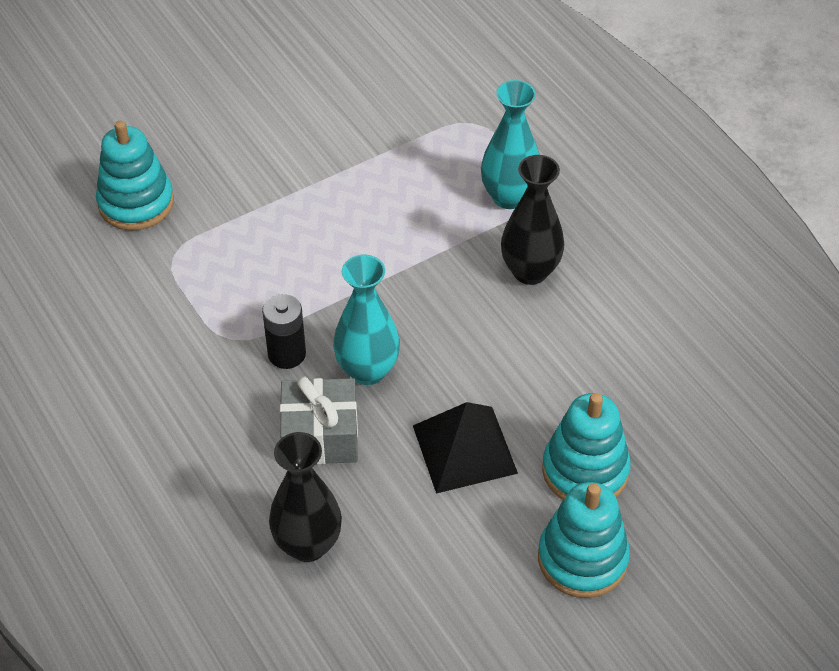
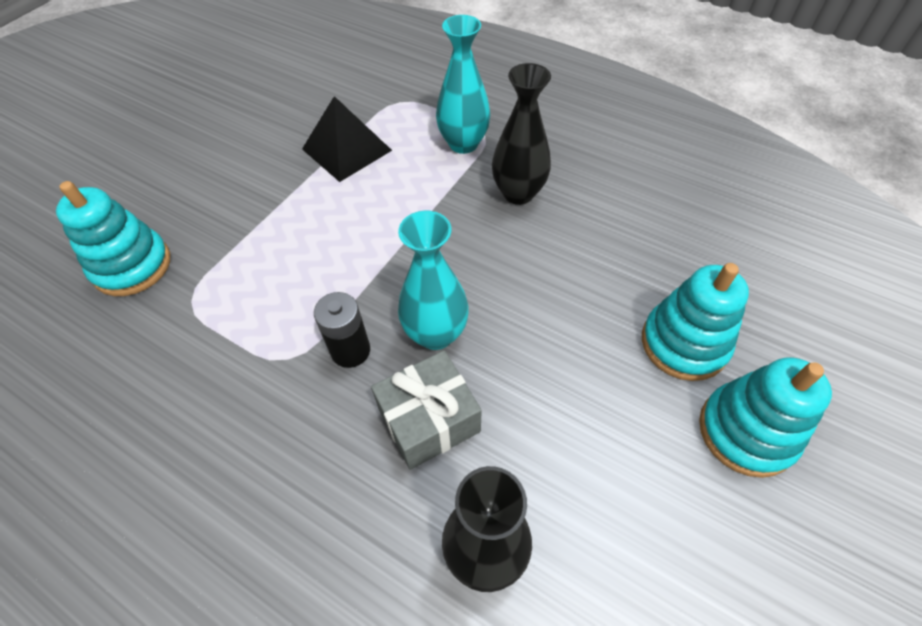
camera: 25 degrees left, 5 degrees up
black pyramid [413,402,518,494] -> black pyramid moved to [302,96,392,182]

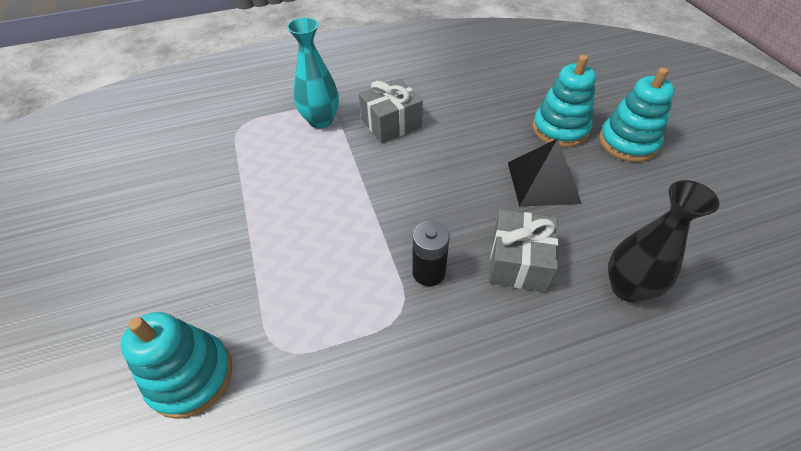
camera: 50 degrees left, 5 degrees down
black pyramid [302,96,392,182] -> black pyramid moved to [508,138,582,207]
turquoise vase [398,211,469,350] -> none
black vase [492,63,551,205] -> grey gift [359,78,423,143]

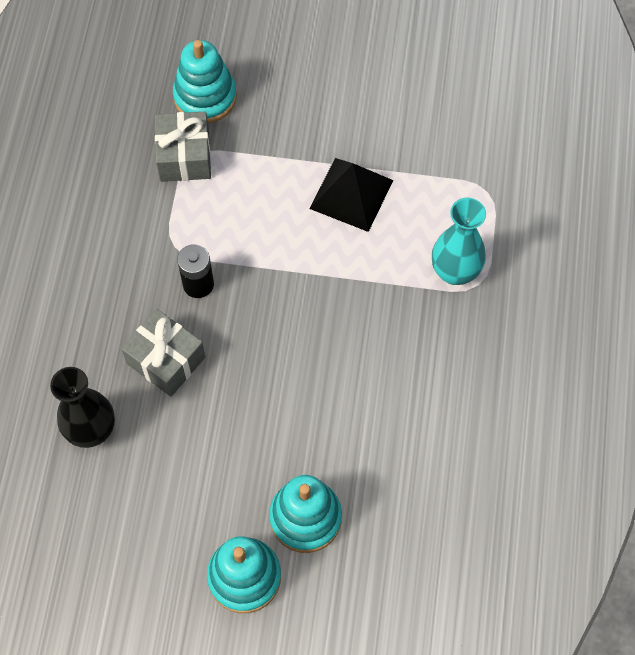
camera: 115 degrees right, 15 degrees up
grey gift [359,78,423,143] -> grey gift moved to [155,111,211,182]
black pyramid [508,138,582,207] -> black pyramid moved to [310,158,393,232]

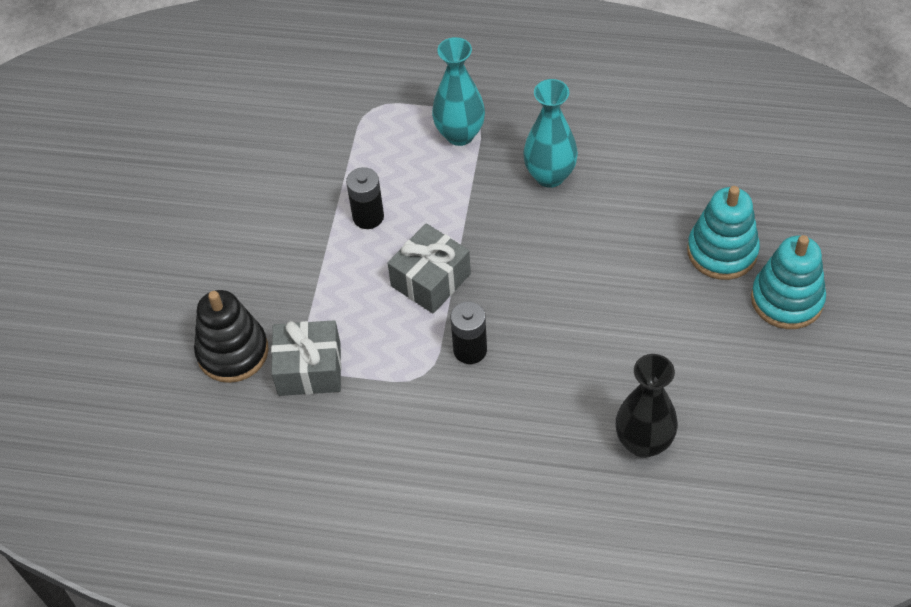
camera: 85 degrees left, 10 degrees down
grey gift [121,309,205,397] -> grey gift moved to [387,223,471,314]
turquoise stacking toy [173,40,237,123] -> black stacking toy [194,290,268,383]
black pyramid [310,158,393,232] -> black battery [346,167,384,229]
none -> turquoise vase [523,79,578,188]

